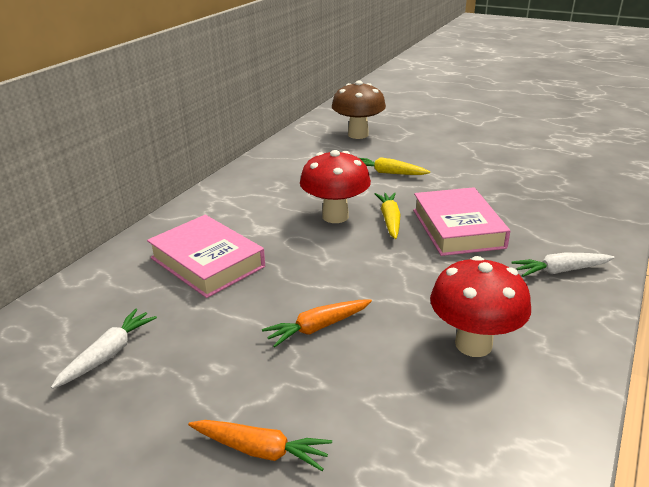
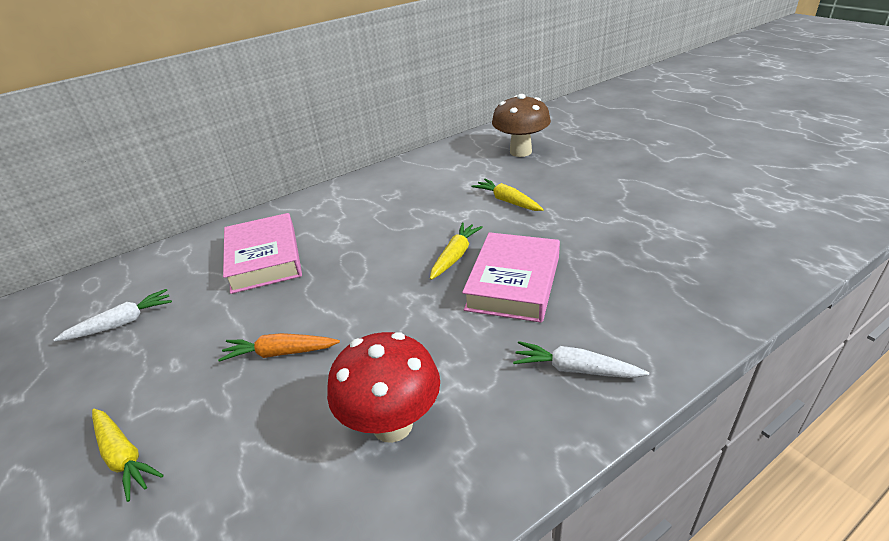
camera: 30 degrees right, 5 degrees up
orange carrot [188,420,332,471] -> yellow carrot [92,409,164,502]
red mushroom [300,150,371,223] -> none

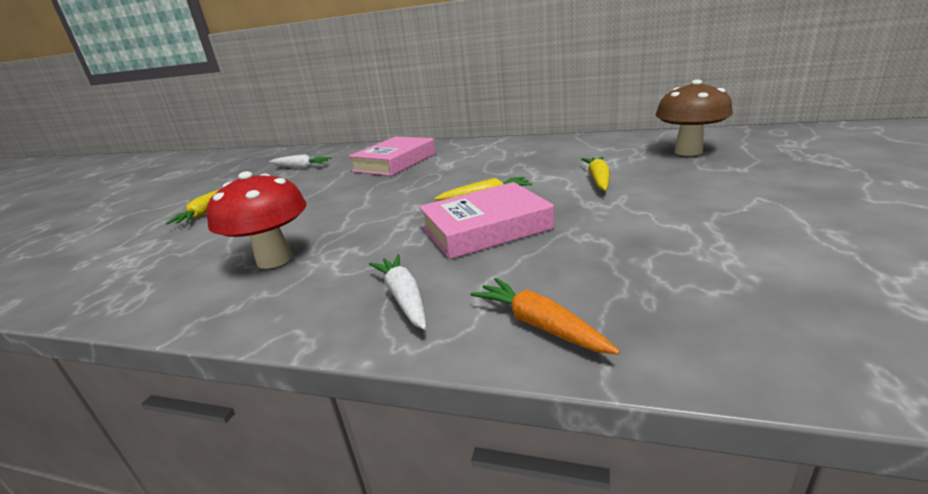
camera: 50 degrees right, 10 degrees down
orange carrot [218,333,340,362] -> orange carrot moved to [470,278,620,355]

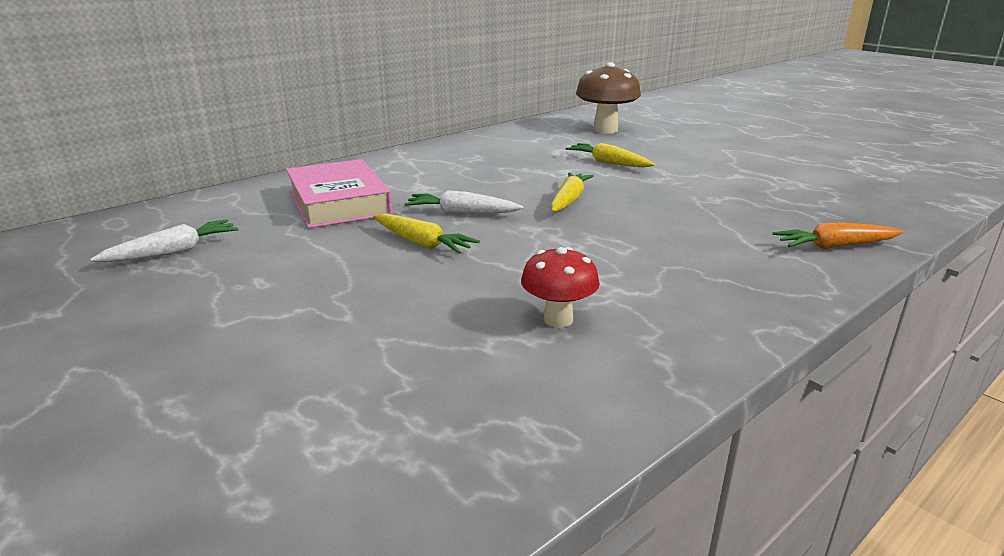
camera: 60 degrees left, 0 degrees up
yellow carrot [166,189,220,225] -> yellow carrot moved to [373,214,480,254]
red mushroom [206,171,306,269] -> red mushroom [521,247,600,327], size x0.61
white carrot [369,254,427,330] -> white carrot moved to [404,190,523,214]
pink book [419,182,554,259] -> none

